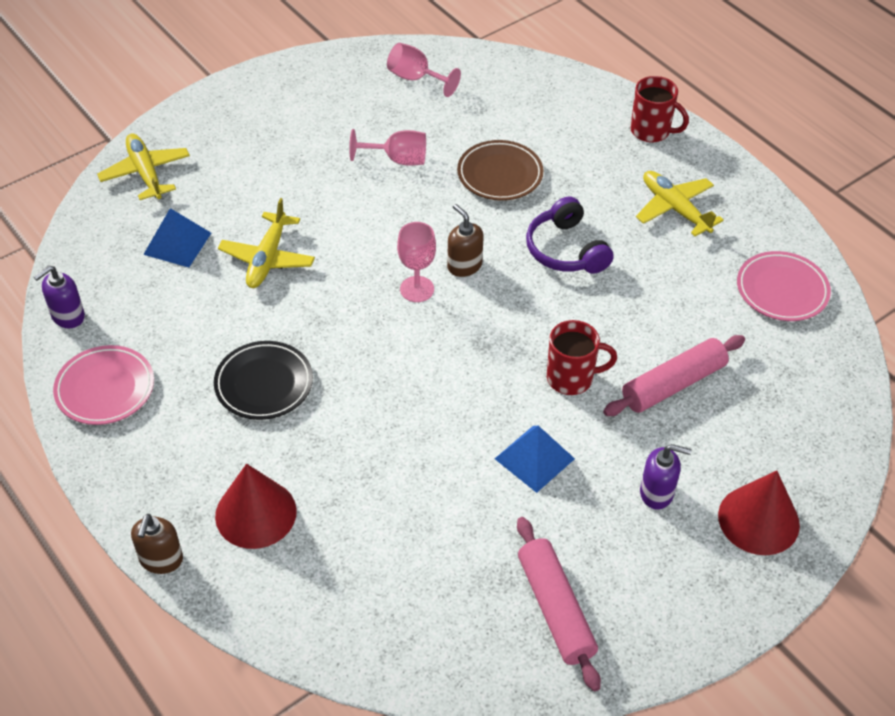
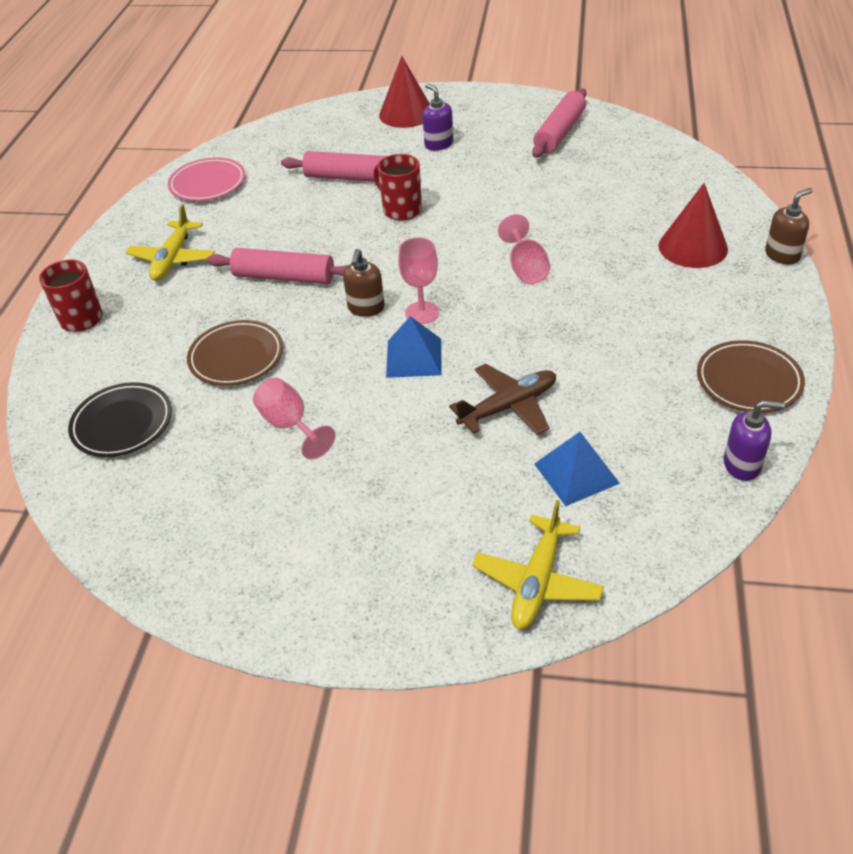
camera: 130 degrees left, 5 degrees down
pink plate [53,345,154,425] -> brown plate [697,340,805,413]
black plate [214,341,313,420] -> black plate moved to [68,382,172,457]
yellow plane [218,198,315,288] -> brown plane [449,364,556,435]
pink goblet [387,43,461,97] -> pink goblet moved to [498,214,550,284]
blue pyramid [495,426,575,493] -> blue pyramid moved to [386,316,442,378]
purple headphones [526,196,614,274] -> pink rolling pin [207,248,348,284]

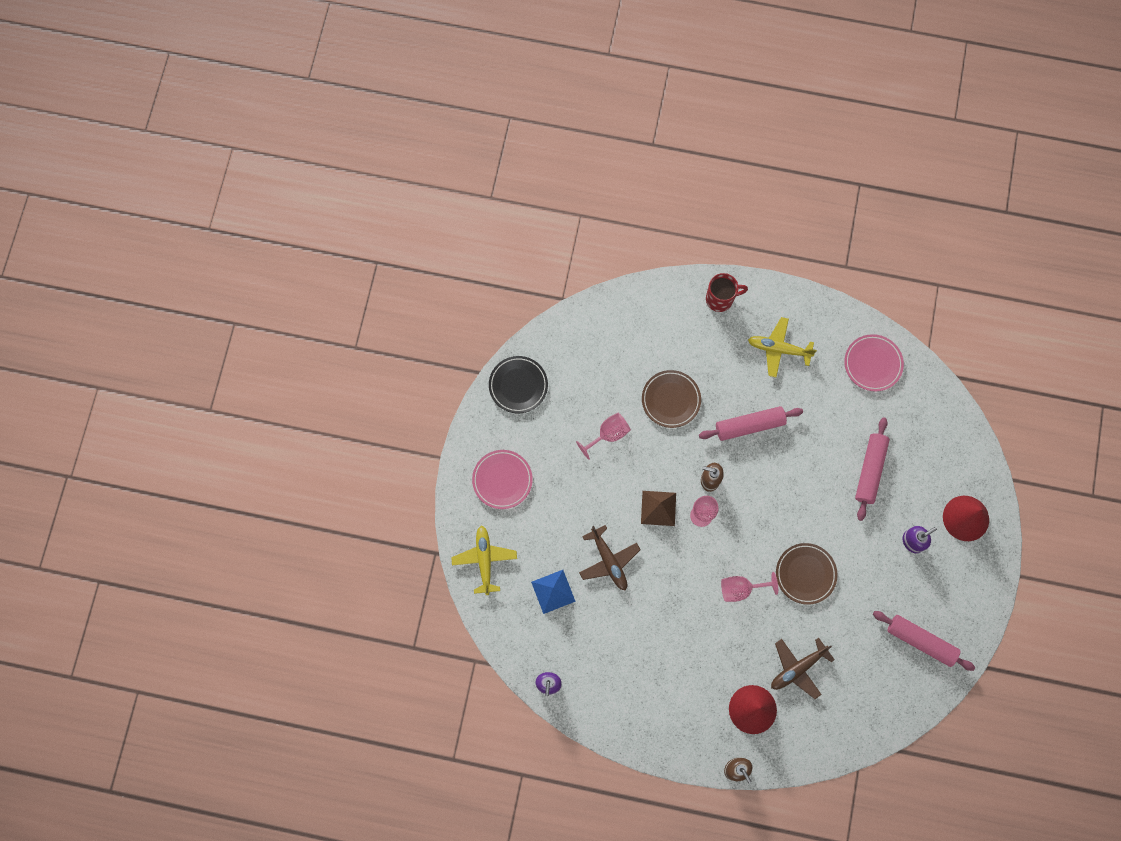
camera: 90 degrees right, 30 degrees up
black plate [68,382,172,457] -> black plate moved to [489,356,548,413]
pink rolling pin [207,248,348,284] -> pink rolling pin turned 60 degrees clockwise [699,406,803,441]
red mug [374,154,422,221] -> none
blue pyramid [386,316,442,378] -> brown pyramid [641,491,676,526]
yellow plane [472,500,604,629] -> yellow plane turned 60 degrees clockwise [451,525,517,595]
brown plate [697,340,805,413] -> brown plate moved to [776,543,838,605]
none -> pink plate [472,450,533,509]
none -> brown plane [771,638,835,699]

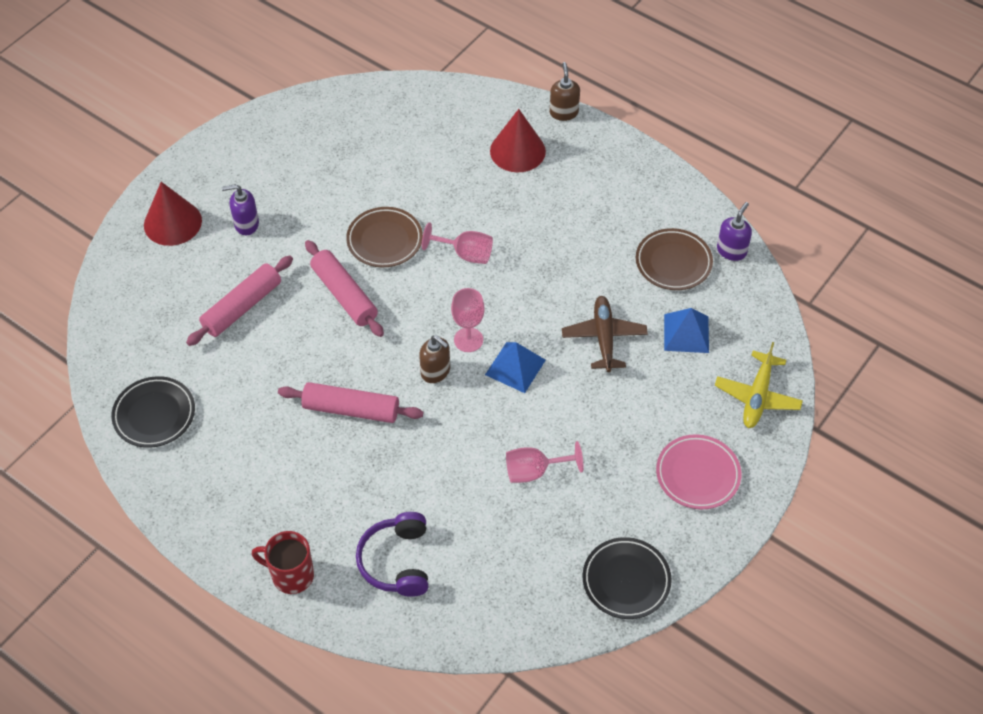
camera: 155 degrees left, 20 degrees down
brown pyramid [641,491,676,526] -> blue pyramid [485,342,546,393]
brown plate [642,370,701,428] -> brown plate moved to [636,228,713,290]
yellow plane [748,317,817,377] -> none
brown plane [771,638,835,699] -> none
pink plate [844,334,904,391] -> black plate [112,376,195,448]
pink rolling pin [873,611,975,671] -> pink rolling pin moved to [305,240,384,337]
none -> purple headphones [356,512,428,597]

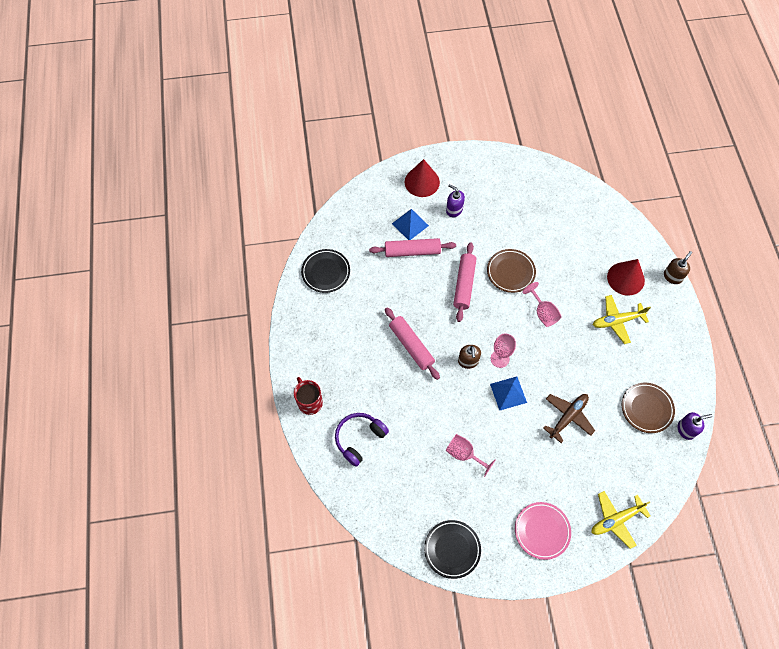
camera: 45 degrees right, 10 degrees up
blue pyramid [664,308,709,353] -> blue pyramid moved to [392,209,429,240]
none -> yellow plane [593,295,651,344]

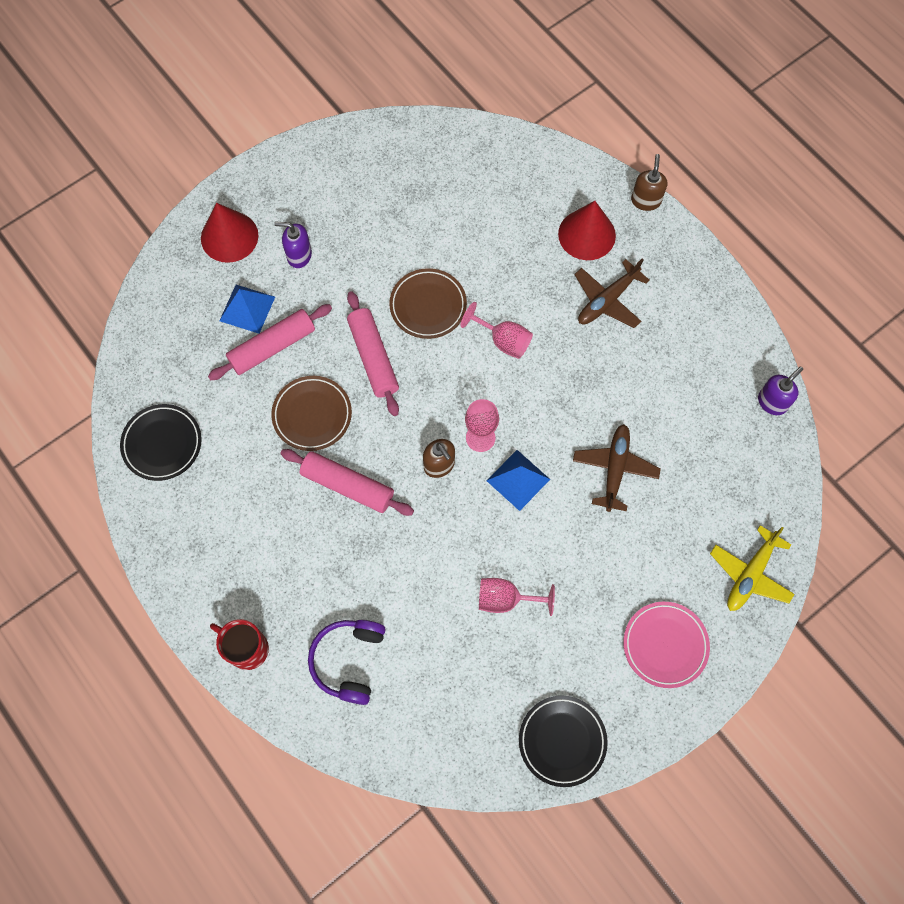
camera: 30 degrees left, 5 degrees up
yellow plane [593,295,651,344] -> brown plane [574,259,650,328]
brown plate [622,383,675,433] -> brown plate moved to [271,376,352,451]

